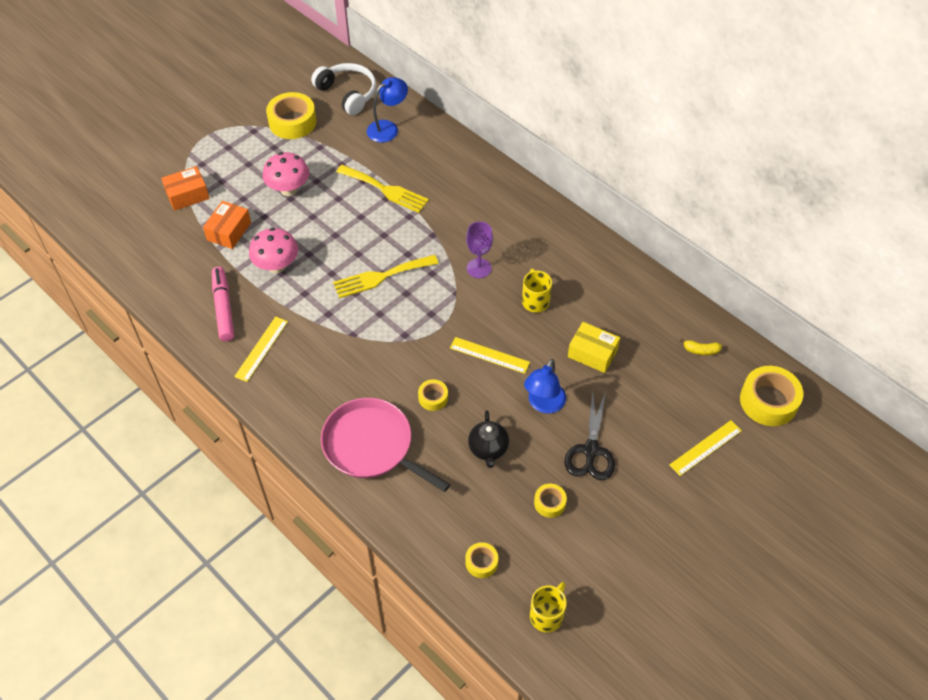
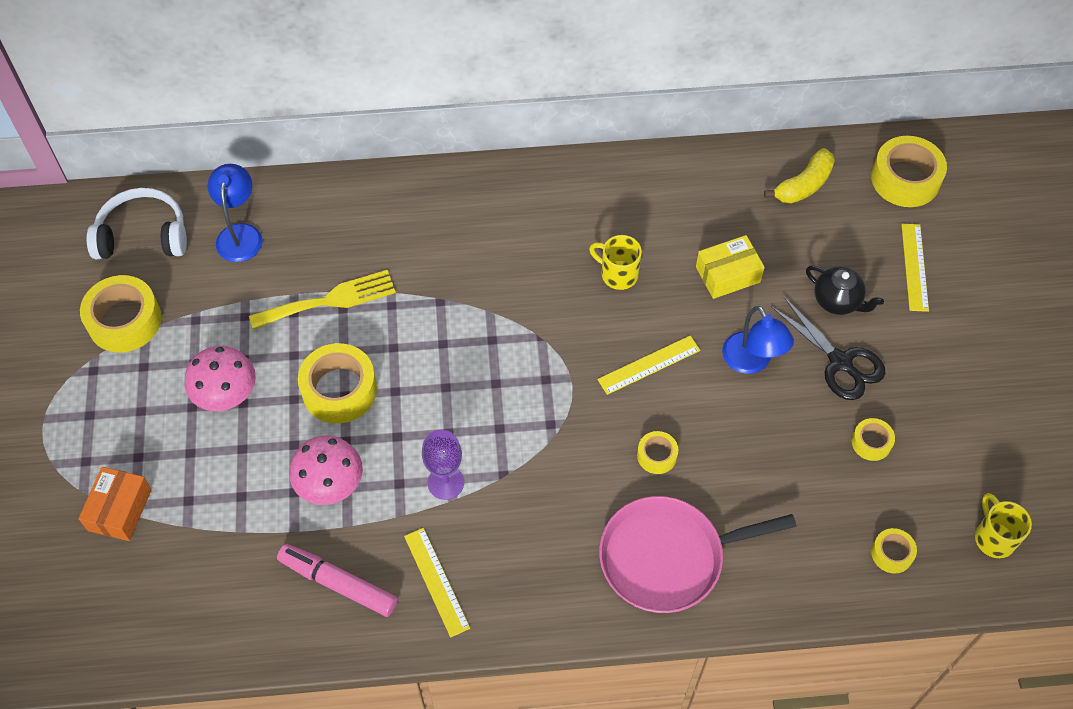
camera: 50 degrees left, 5 degrees up
orange box [203,201,251,249] -> none
yellow fork [333,255,439,298] -> none
purple goblet [466,221,493,278] -> purple goblet moved to [422,430,464,500]
black teapot [468,410,509,468] -> black teapot moved to [806,266,884,315]
yellow banana [680,339,722,355] -> yellow banana [764,148,835,203], size x1.70
none -> yellow tape [298,343,377,424]

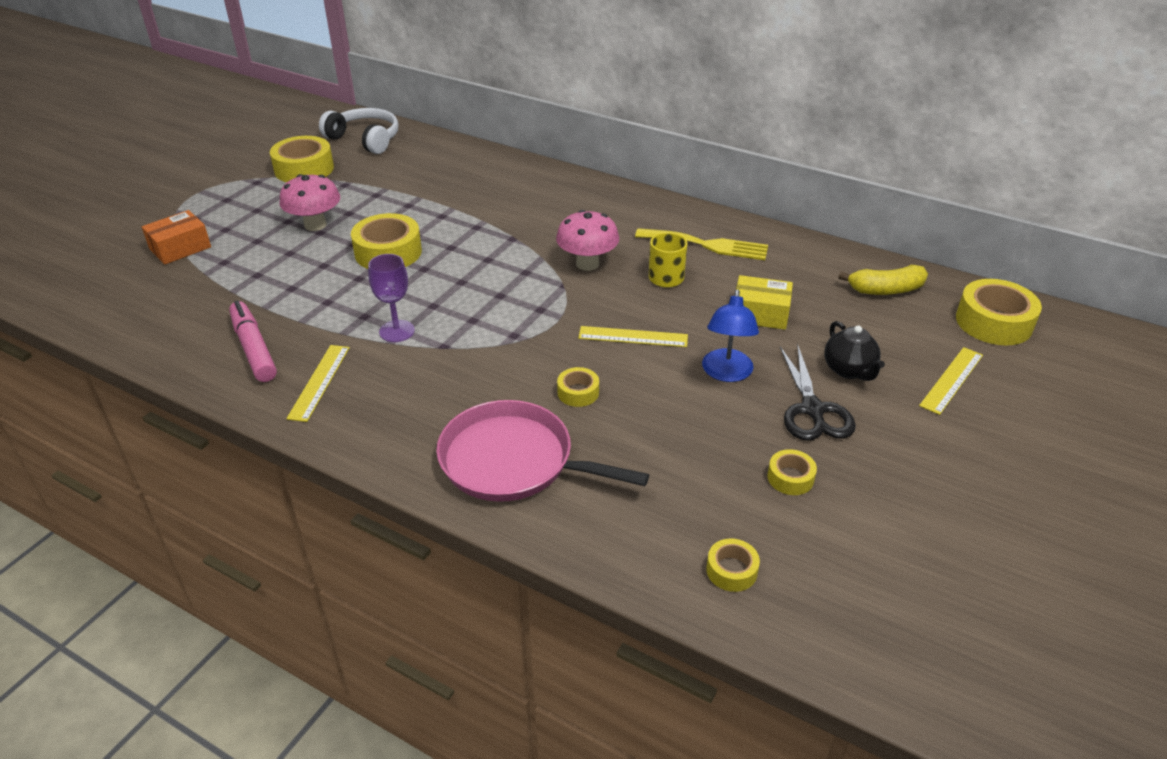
camera: 35 degrees right, 20 degrees down
blue lamp [207,164,262,262] -> none
yellow fork [249,270,396,330] -> yellow fork moved to [635,228,768,260]
pink mushroom [289,435,363,505] -> pink mushroom moved to [556,210,619,271]
yellow mug [975,493,1032,558] -> none

